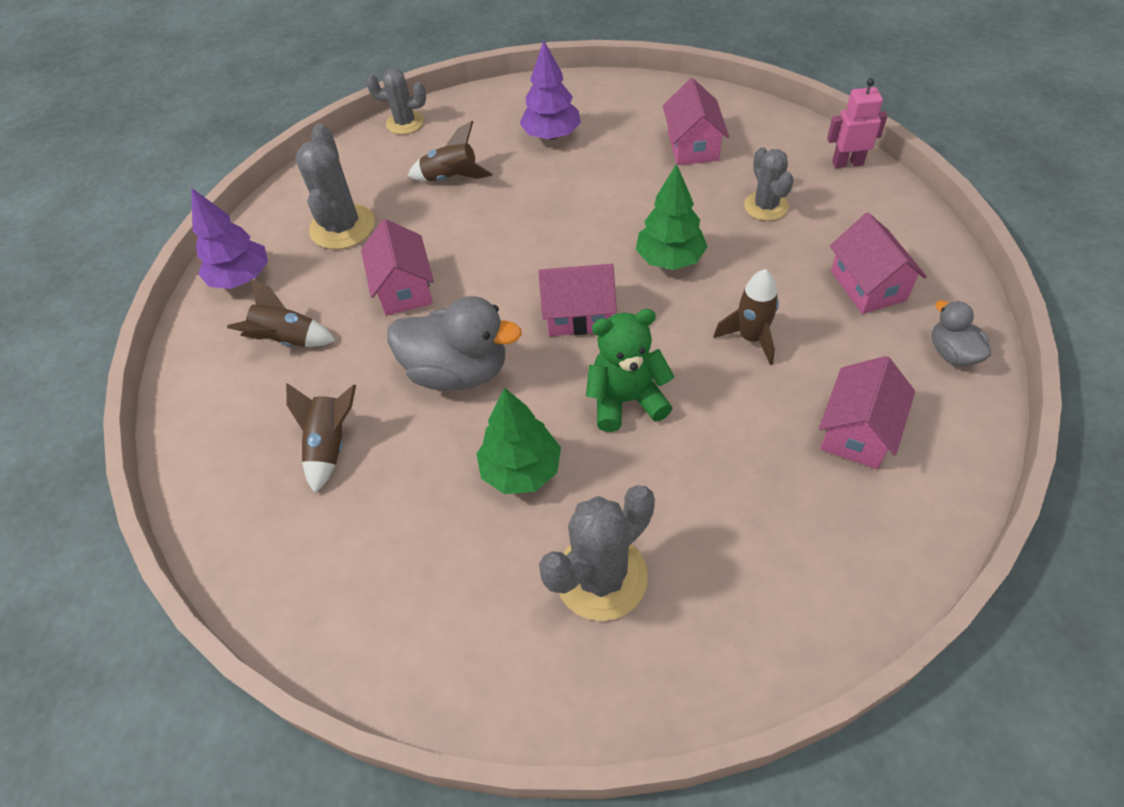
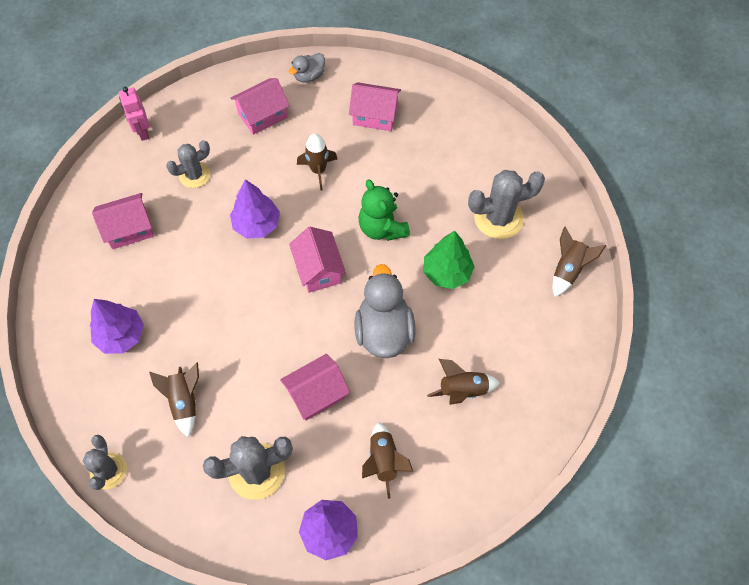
camera: 110 degrees left, 10 degrees up
grey cactus [539,485,655,621] -> grey cactus turned 45 degrees counterclockwise [468,170,545,239]
green tree [636,163,708,270] -> purple tree [230,179,280,239]
none -> brown rocket [552,226,606,297]

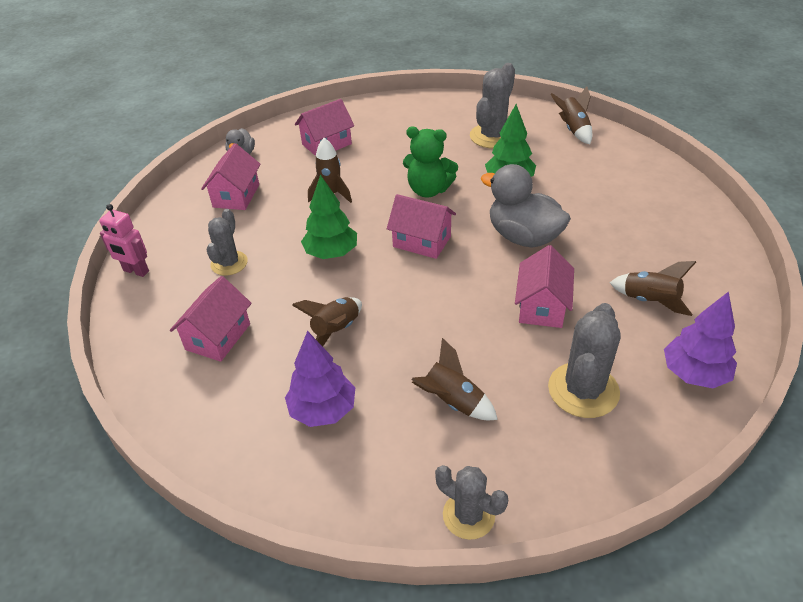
camera: 45 degrees left, 20 degrees down
purple tree [230,179,280,239] -> green tree [301,175,357,259]
brown rocket [427,359,500,405] -> brown rocket moved to [292,297,362,347]

